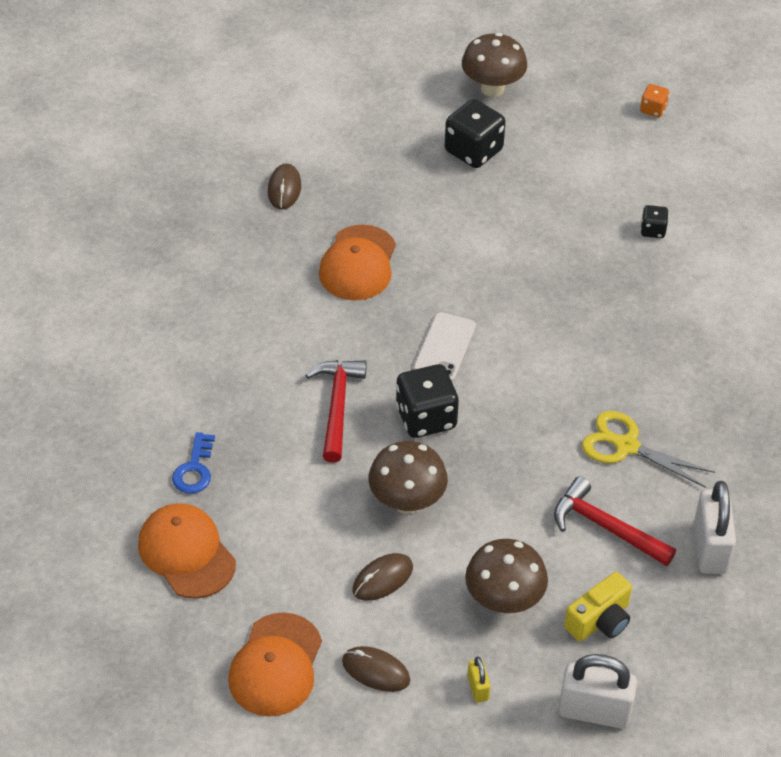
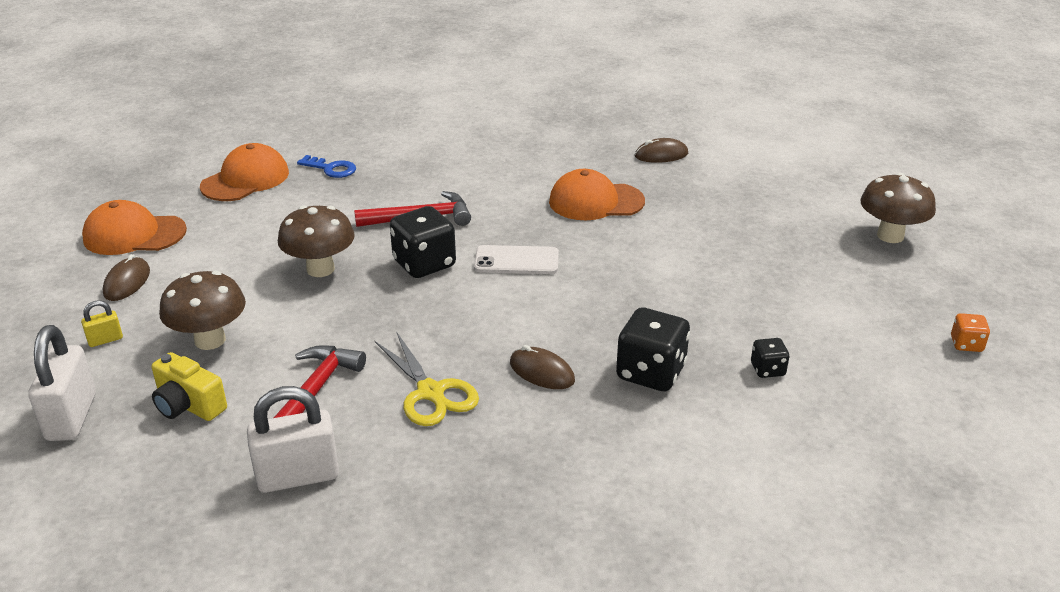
camera: 75 degrees right, 15 degrees down
blue key [172,432,215,494] -> blue key turned 150 degrees counterclockwise [297,155,356,178]
brown mouse [352,553,413,601] -> brown mouse moved to [510,345,575,389]
black dice [445,99,506,168] -> black dice moved to [616,308,690,391]
yellow scissors [582,411,715,488] -> yellow scissors turned 135 degrees clockwise [375,331,479,426]

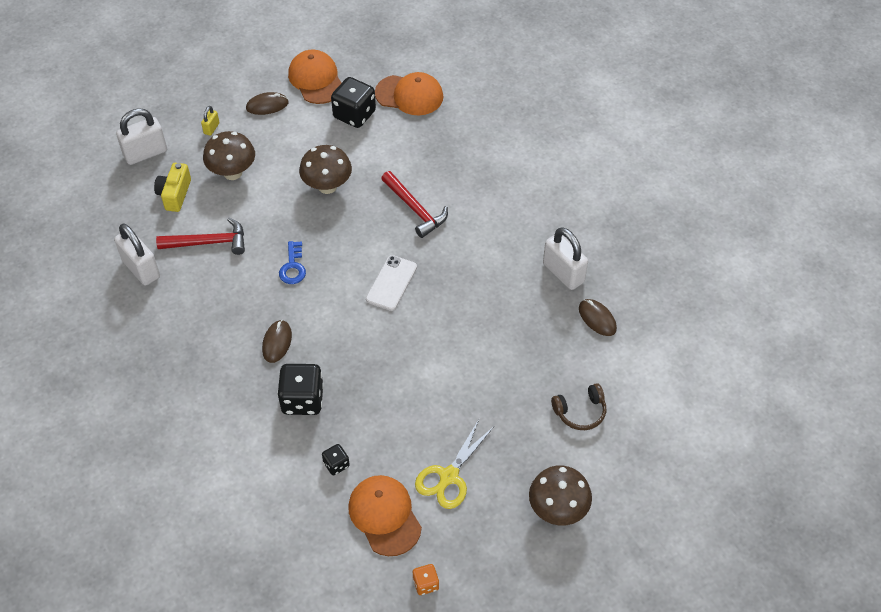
camera: 65 degrees right, 20 degrees up
yellow padlock [81,300,123,347] -> yellow padlock turned 75 degrees clockwise [201,106,219,136]
blue key [297,155,356,178] -> blue key moved to [279,241,306,284]
yellow scissors [375,331,479,426] -> yellow scissors moved to [415,420,494,509]
black dice [390,206,456,278] -> black dice moved to [331,77,376,128]
white phone [474,245,559,274] -> white phone turned 45 degrees clockwise [366,255,417,311]
orange cap [549,169,645,220] -> orange cap moved to [348,475,422,556]
none -> white padlock [543,227,588,290]
none -> brown headphones [551,383,606,430]

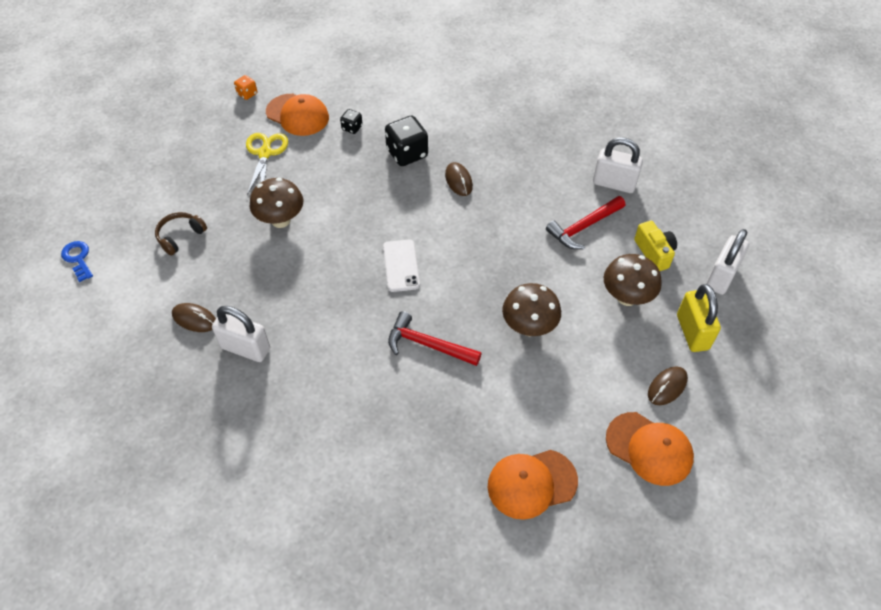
camera: 150 degrees right, 0 degrees up
yellow padlock [201,106,219,136] -> yellow padlock [677,284,721,352], size x2.08
blue key [279,241,306,284] -> blue key moved to [61,241,93,282]
black dice [331,77,376,128] -> none
brown mushroom [529,465,592,525] -> brown mushroom moved to [250,178,303,228]

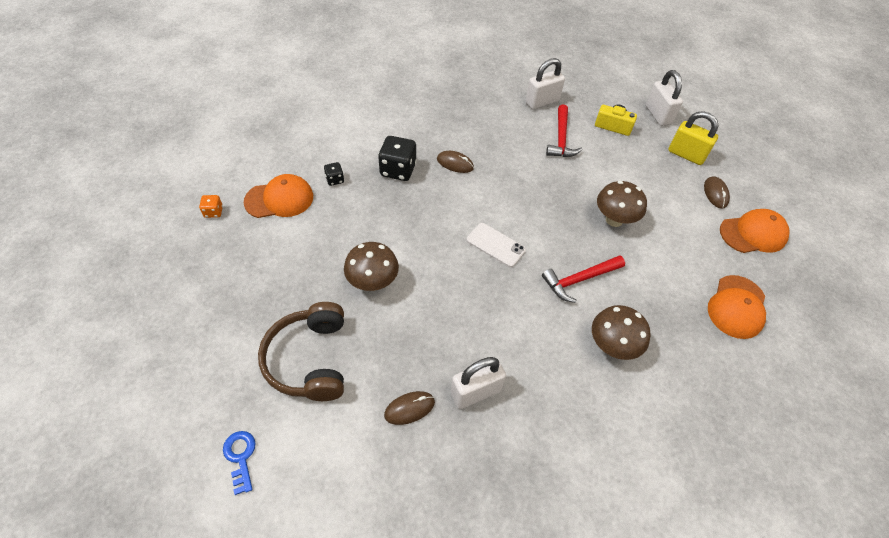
camera: 50 degrees left, 0 degrees up
blue key [61,241,93,282] -> blue key turned 60 degrees clockwise [223,431,256,495]
brown headphones [155,212,207,256] -> brown headphones [258,302,344,401], size x1.86
yellow scissors [246,133,288,195] -> none
brown mushroom [604,254,662,306] -> brown mushroom moved to [592,305,651,360]

